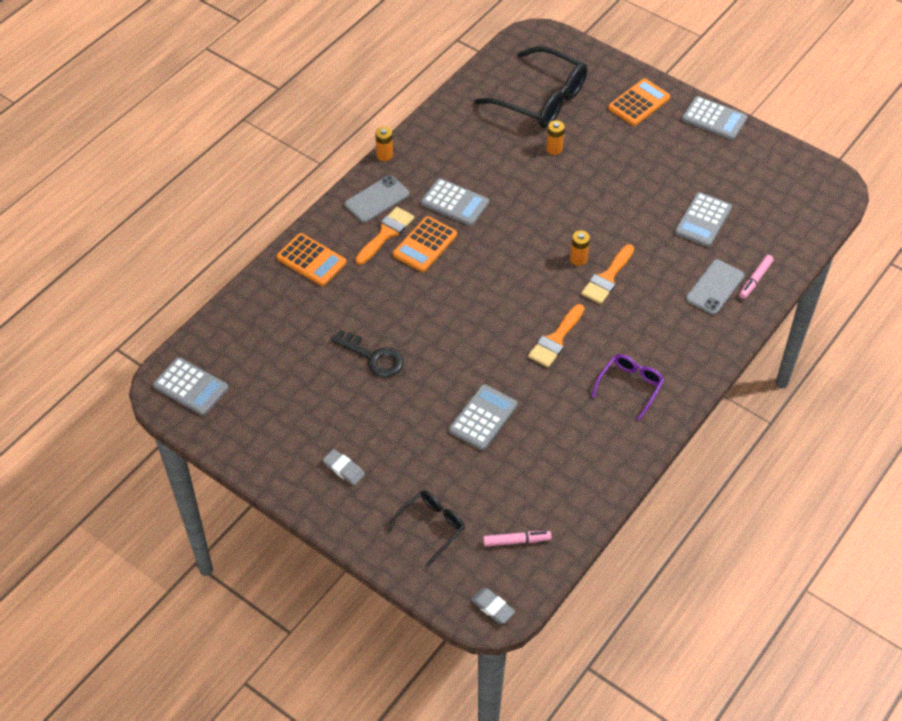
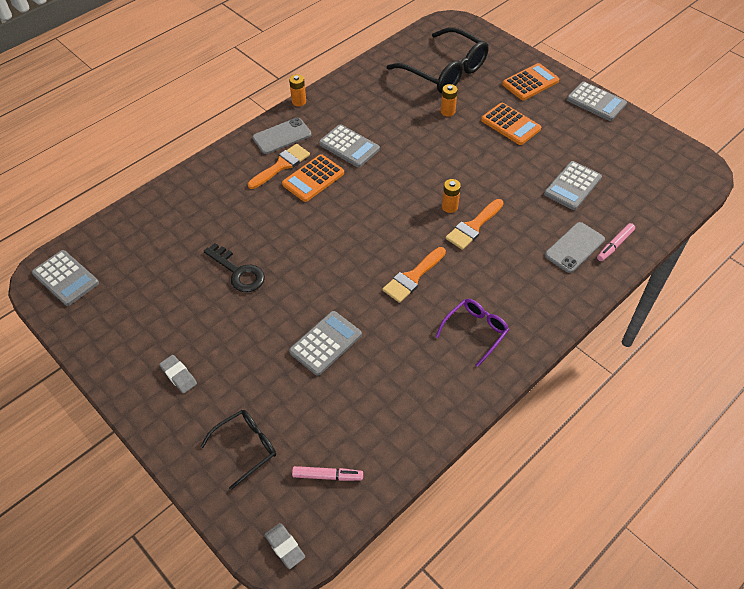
camera: 10 degrees right, 0 degrees up
orange calculator [276,233,347,286] -> orange calculator moved to [481,103,541,145]

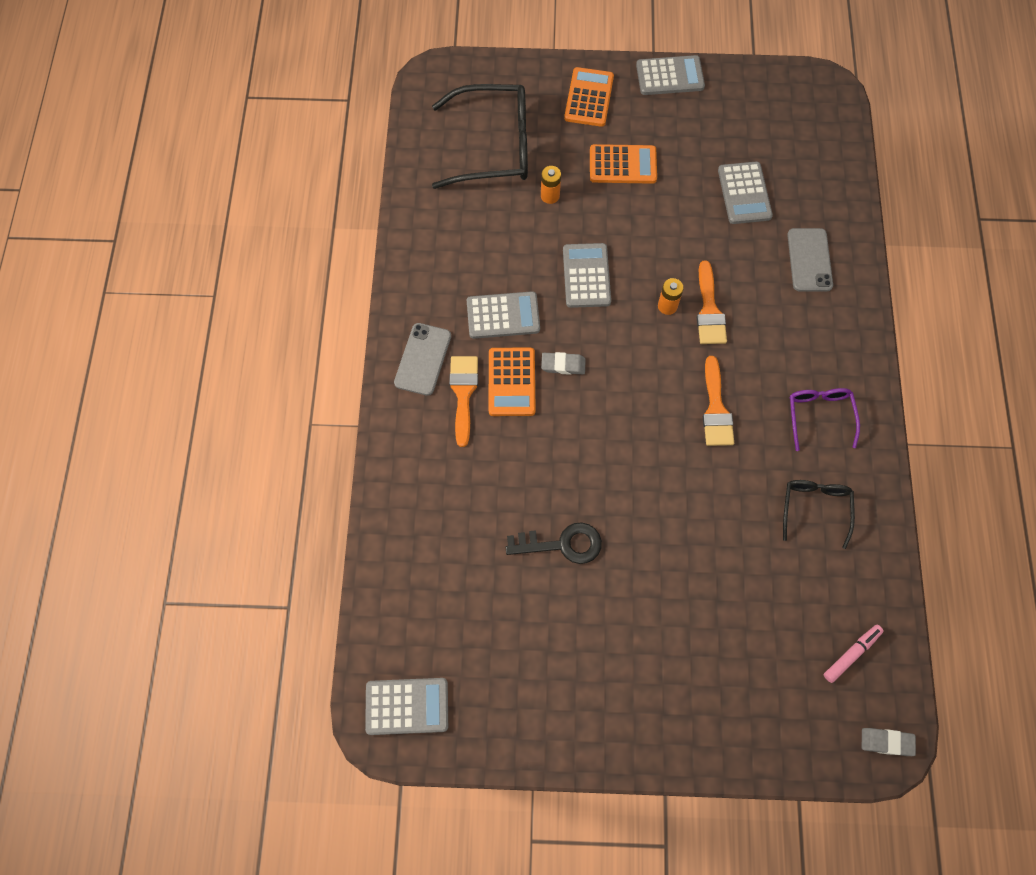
camera: 45 degrees left, 15 degrees up
grey eraser [159,355,197,394] -> grey eraser moved to [541,352,586,375]
black glasses [200,410,276,490] -> black glasses moved to [783,480,855,549]
orange battery [289,74,306,106] -> none
grey calculator [289,311,362,376] -> grey calculator moved to [563,243,611,308]
pink marker [597,223,635,261] -> none

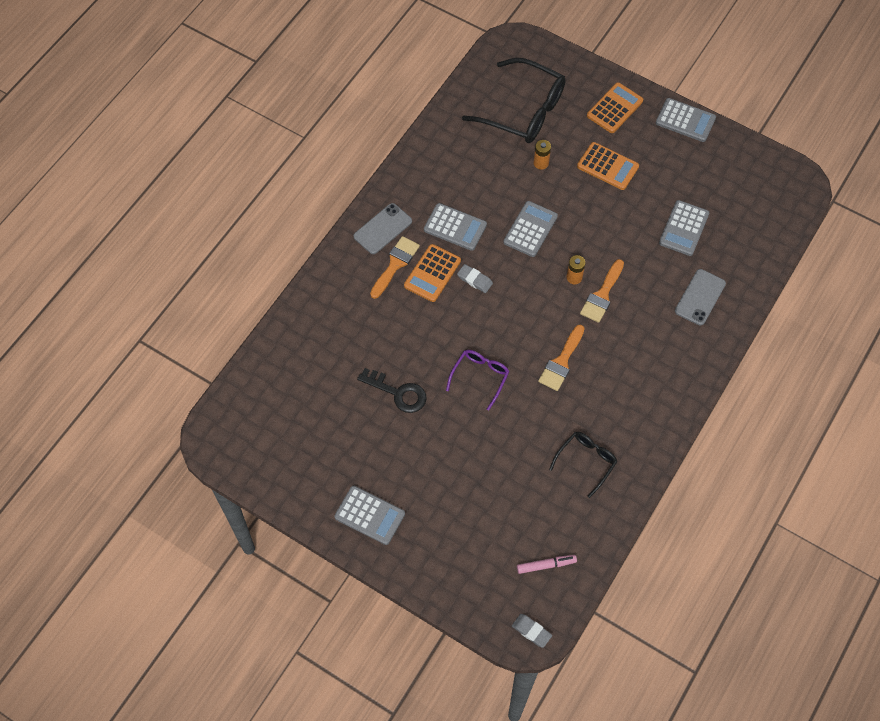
camera: 30 degrees right, 5 degrees down
grey calculator [365,678,448,735] -> grey calculator moved to [334,486,405,545]
purple glasses [790,388,860,451] -> purple glasses moved to [446,350,510,410]

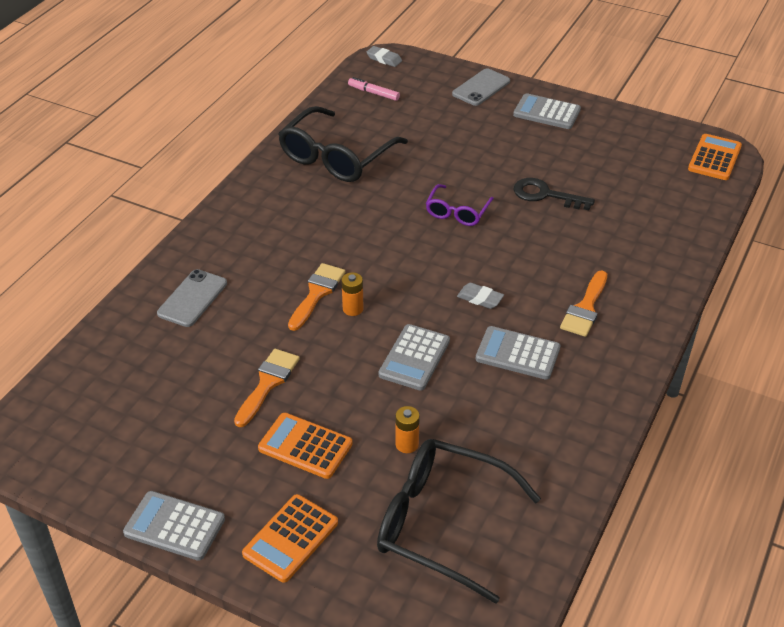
camera: 175 degrees right, 20 degrees down
grey phone [354,203,412,254] -> grey phone moved to [452,68,510,106]
orange calculator [404,244,461,302] -> orange calculator moved to [688,134,742,180]
pink marker [517,555,577,574] -> pink marker turned 45 degrees clockwise [348,77,400,101]
orange brush [538,325,585,391] -> orange brush moved to [234,349,300,427]
black glasses [549,432,617,498] -> black glasses [278,106,408,182], size x1.86
grey calculator [659,200,709,256] -> none

